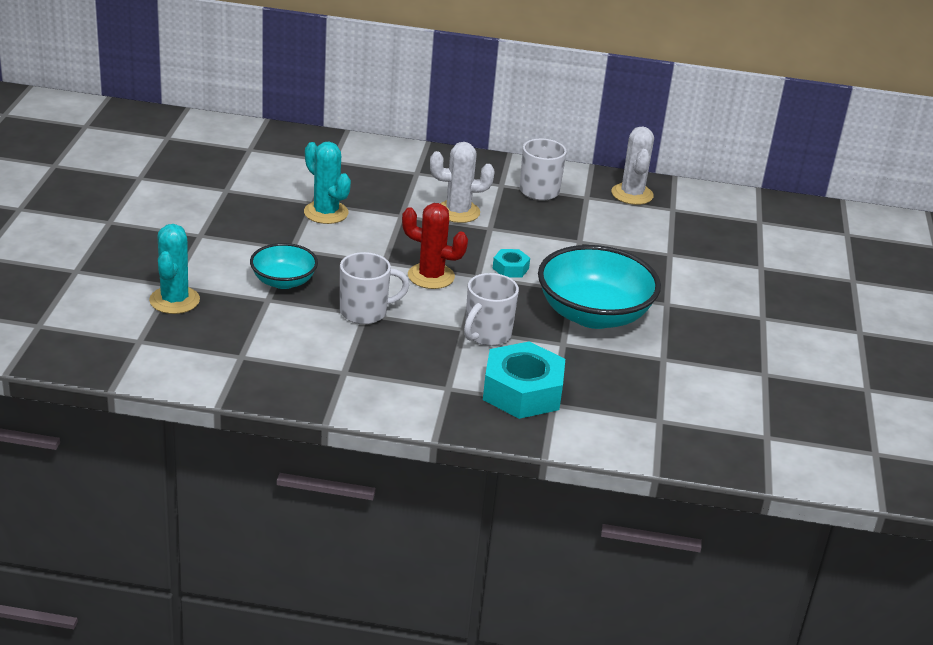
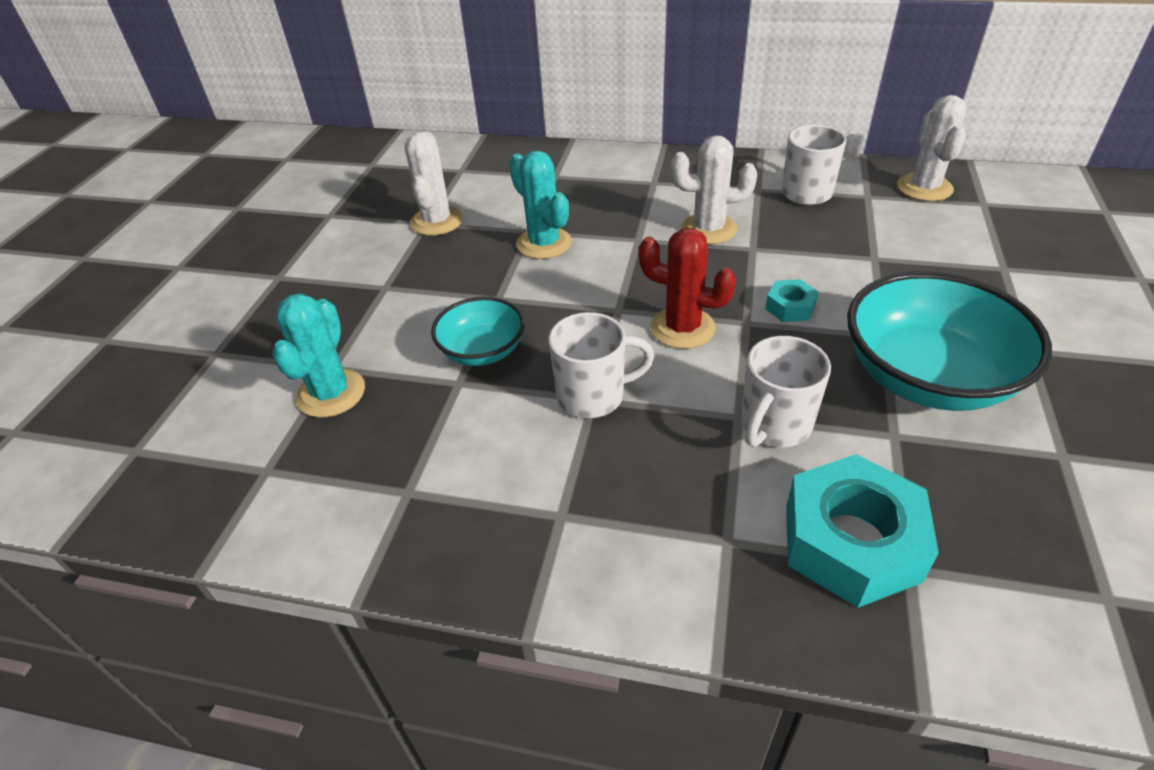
camera: 10 degrees right, 10 degrees up
none -> white cactus [405,131,463,236]

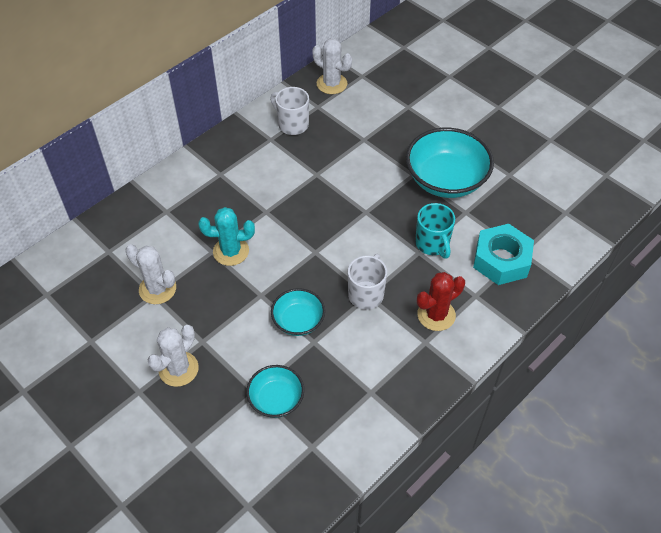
camera: 60 degrees left, 10 degrees up
turquoise cactus [272,293,365,418] -> turquoise bowl [246,365,304,418]
red cactus [639,228,737,349] -> red cactus moved to [417,272,465,331]
white cactus [671,135,757,244] -> white cactus moved to [148,325,199,387]
white mug [741,336,831,447] -> turquoise mug [415,203,455,259]
turquoise nut [765,279,819,322] -> none

